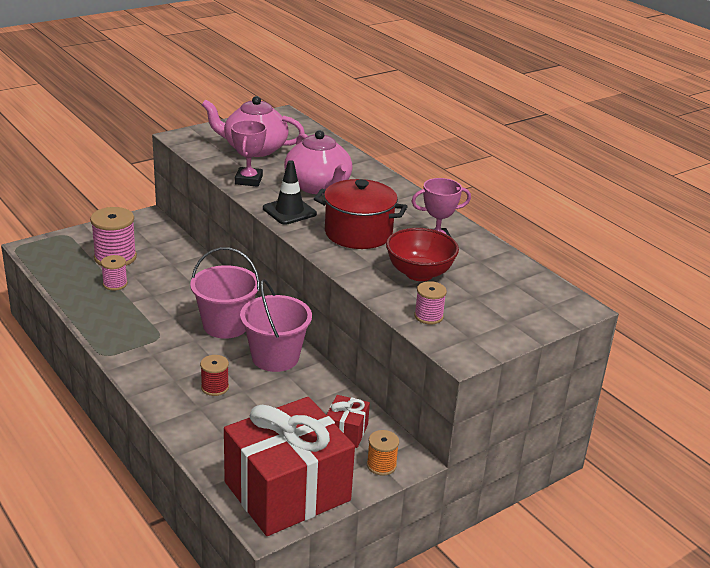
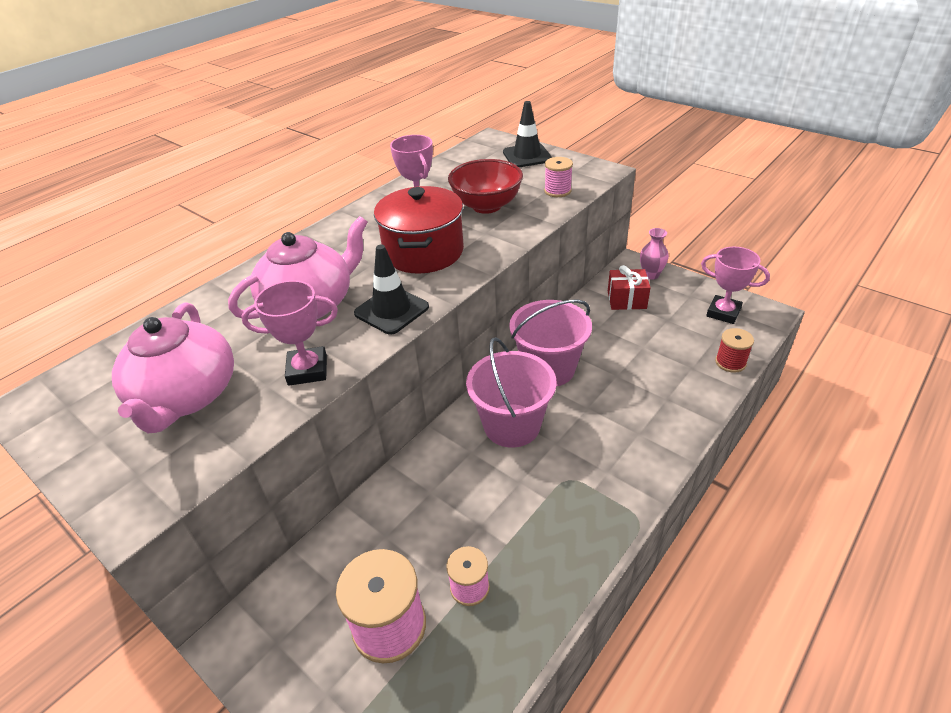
camera: 100 degrees left, 10 degrees up
red spool [200,355,229,396] -> red spool moved to [715,328,754,373]
red gift [224,397,355,536] -> pink trophy [701,247,770,324]
orange spool [367,430,399,476] -> pink vase [640,228,669,280]
none -> black traffic cone [503,101,552,167]

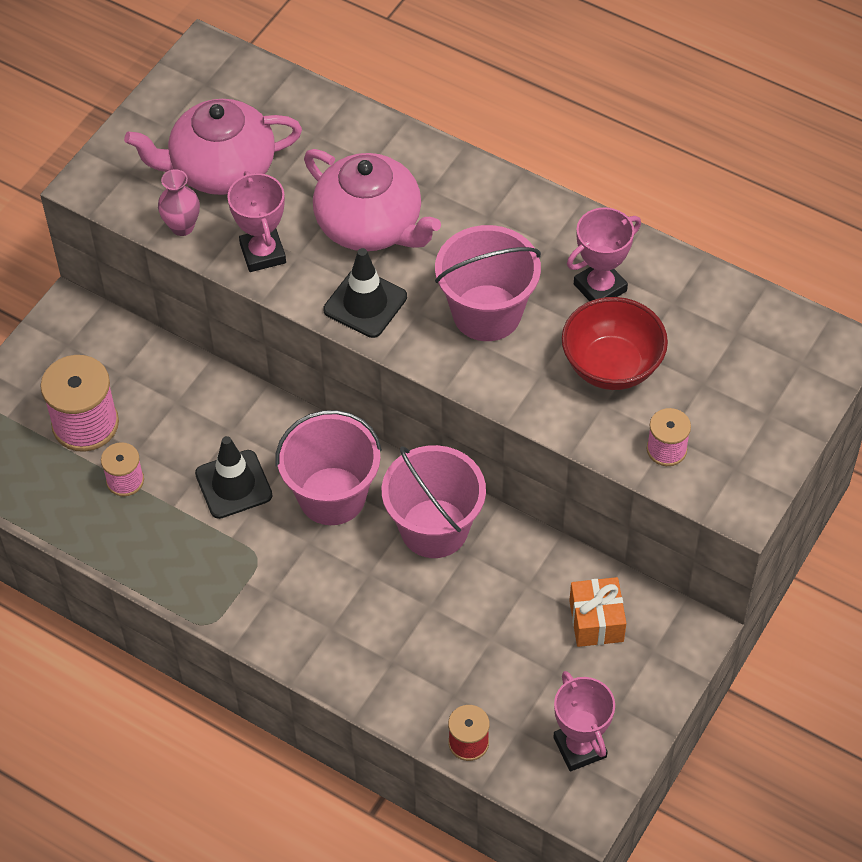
camera: 80 degrees right, 15 degrees up
red pot [374,186,464,274] -> pink bucket [435,225,541,341]
black traffic cone [503,101,552,167] -> black traffic cone moved to [195,436,273,519]
red gift [608,265,651,310] -> orange gift [569,577,626,647]
pink vase [640,228,669,280] -> pink vase moved to [158,169,200,236]
pink trophy [701,247,770,324] -> pink trophy turned 45 degrees counterclockwise [553,671,615,771]

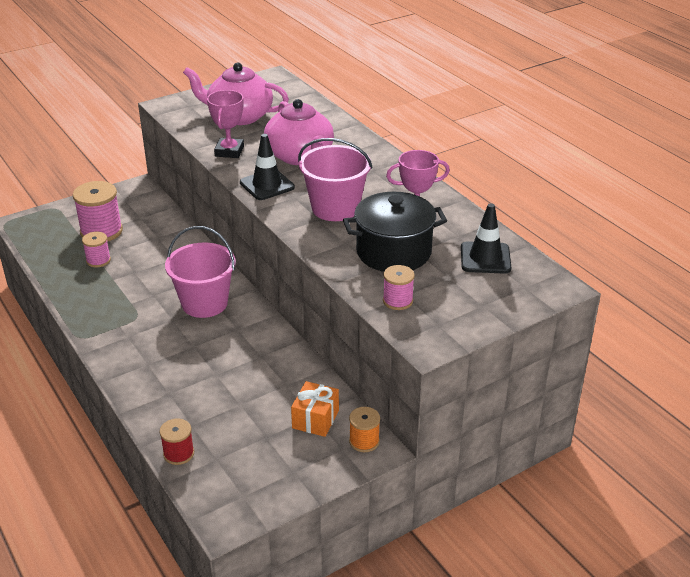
camera: 25 degrees right, 20 degrees down
pink vase [158,169,200,236] -> none
black traffic cone [195,436,273,519] -> black traffic cone moved to [461,203,511,274]
pink bucket [382,445,486,558] -> none
pink trophy [553,671,615,771] -> none
red bowl [562,297,668,390] -> black pot [343,192,447,272]
none -> orange spool [349,407,380,452]

